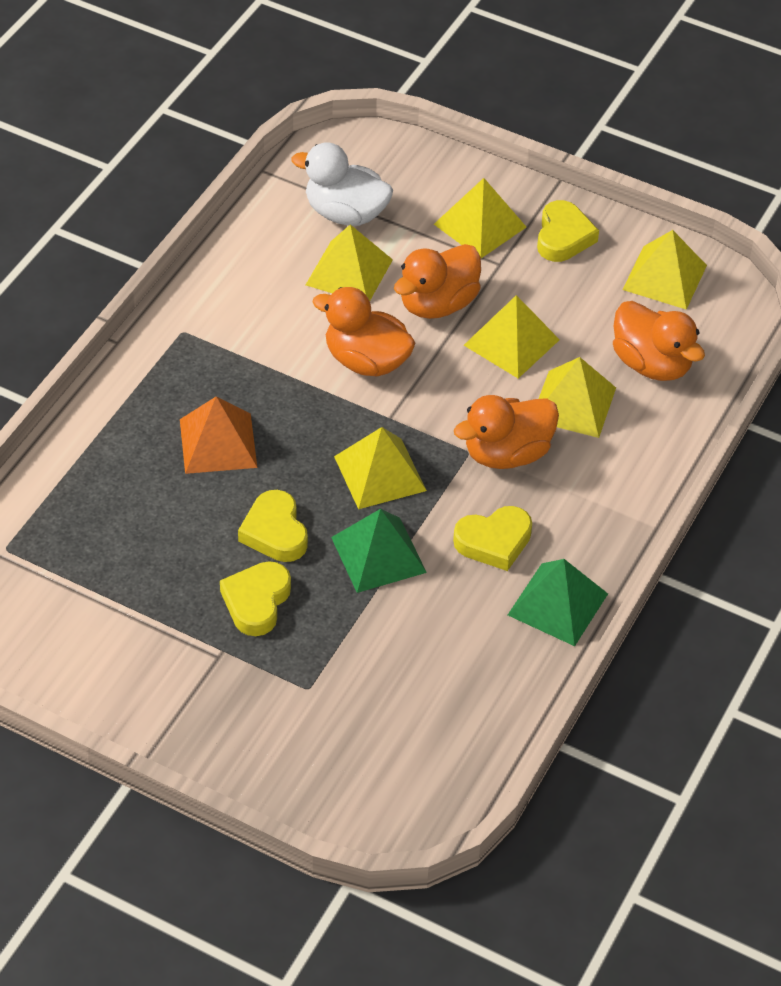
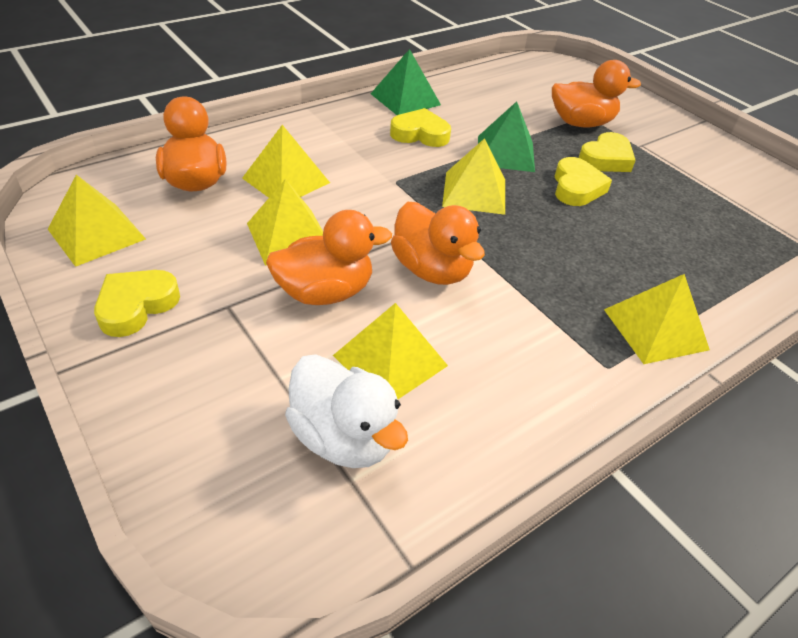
camera: 155 degrees left, 5 degrees down
orange pyramid [180,396,257,474] -> none
yellow pyramid [434,178,526,258] -> yellow pyramid moved to [604,274,710,364]
orange duck [454,395,559,469] -> orange duck moved to [552,60,641,127]

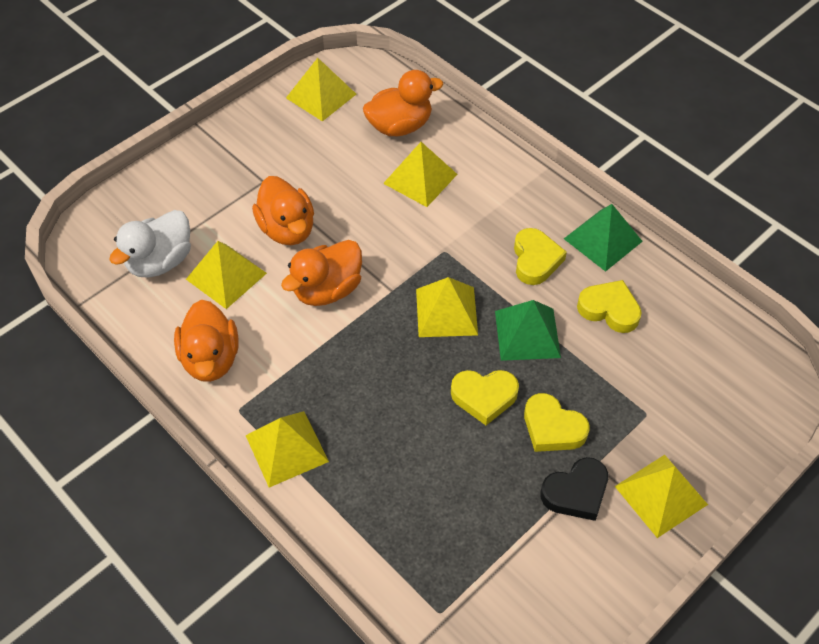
camera: 85 degrees right, 10 degrees up
yellow heart [94,270,180,337] -> yellow heart moved to [577,280,642,333]
yellow pyramid [247,179,323,266] -> yellow pyramid moved to [615,455,708,538]
orange duck [552,60,641,127] -> orange duck moved to [174,300,238,382]
none -> black heart [541,457,608,521]

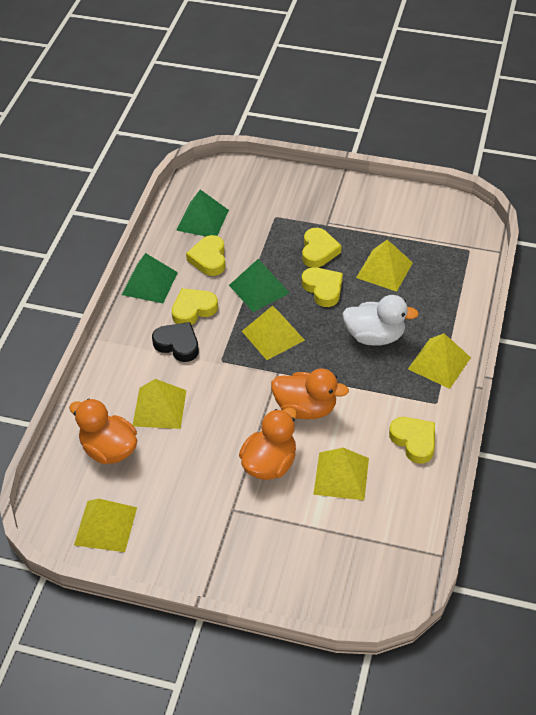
camera: 120 degrees left, 5 degrees down
white duck [109,210,191,277] -> white duck moved to [342,295,419,345]
orange duck [174,300,238,382] -> yellow heart [389,417,435,464]
black heart [541,457,608,521] -> black heart moved to [152,322,199,362]
yellow pyramid [615,455,708,538] -> yellow pyramid moved to [356,239,413,292]
none -> green pyramid [176,190,229,236]

